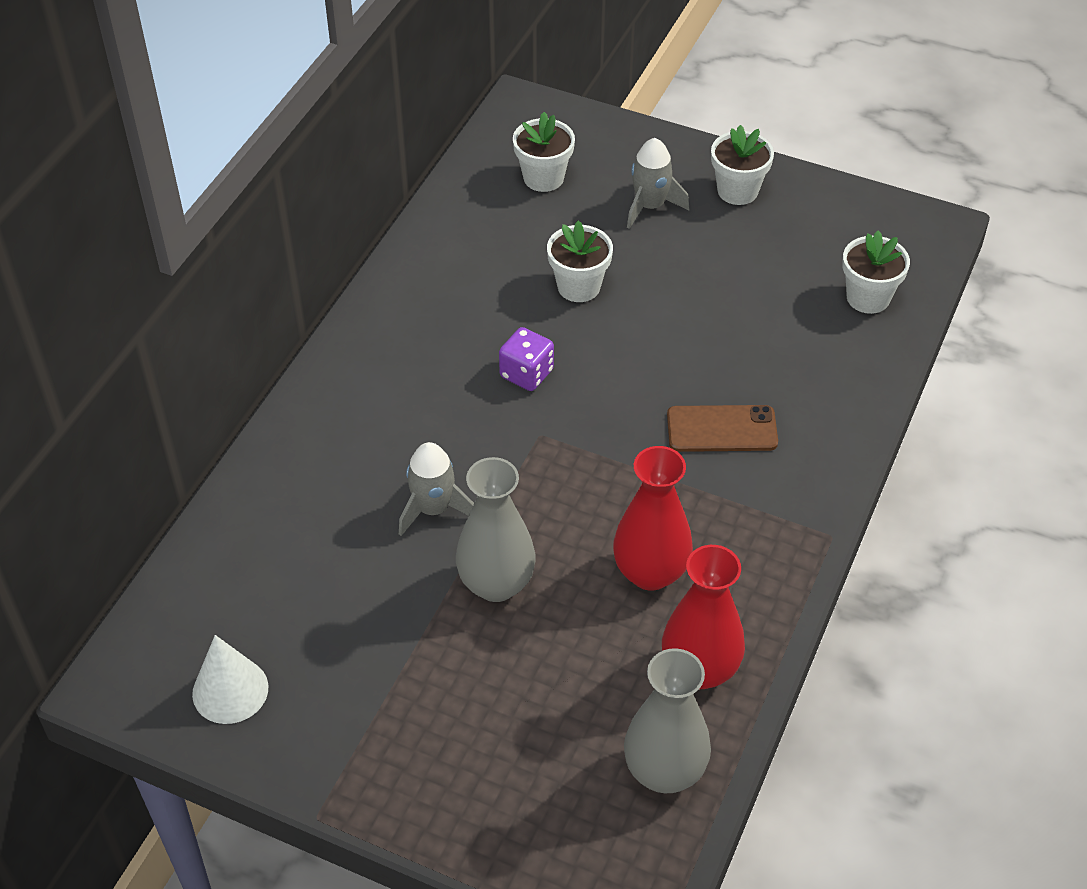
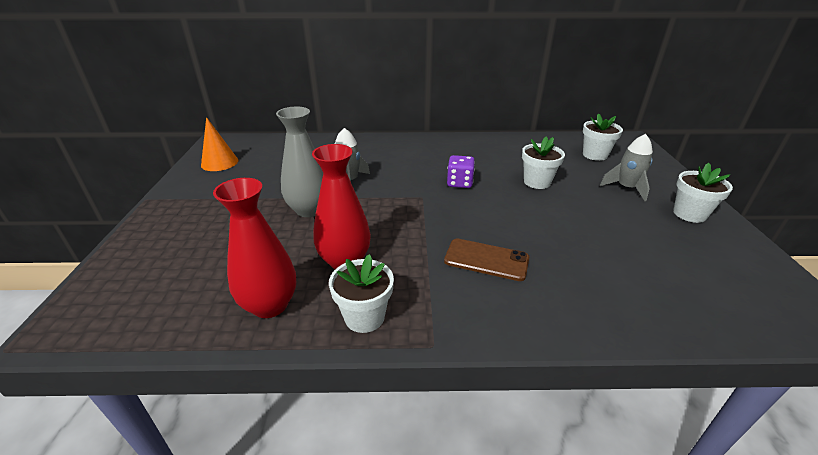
camera: 65 degrees right, 15 degrees down
white cone [192,635,268,724] -> orange cone [201,117,238,171]
grey vase [624,648,711,793] -> none
brown phone [667,405,778,452] -> brown phone turned 45 degrees counterclockwise [444,239,529,281]
white flower pot [842,230,910,314] -> white flower pot moved to [329,254,394,333]

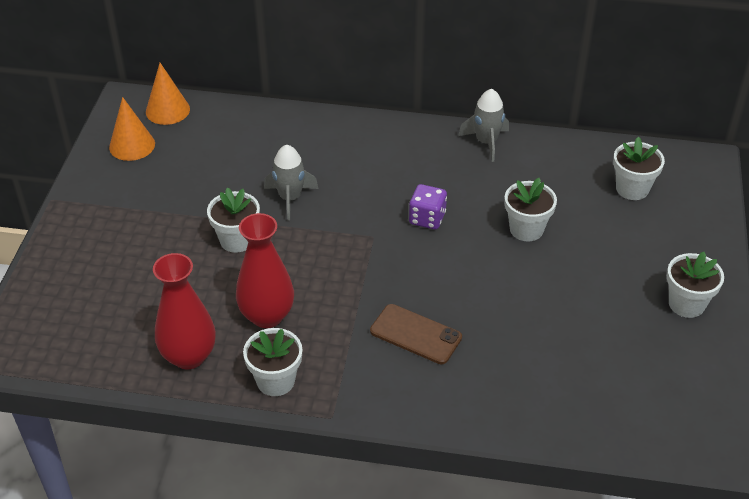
camera: 10 degrees right, 10 degrees up
grey vase [276,107,323,217] -> white flower pot [207,188,260,253]
grey rocket [600,134,653,201] -> grey rocket moved to [458,89,509,162]
none -> orange cone [146,63,190,125]

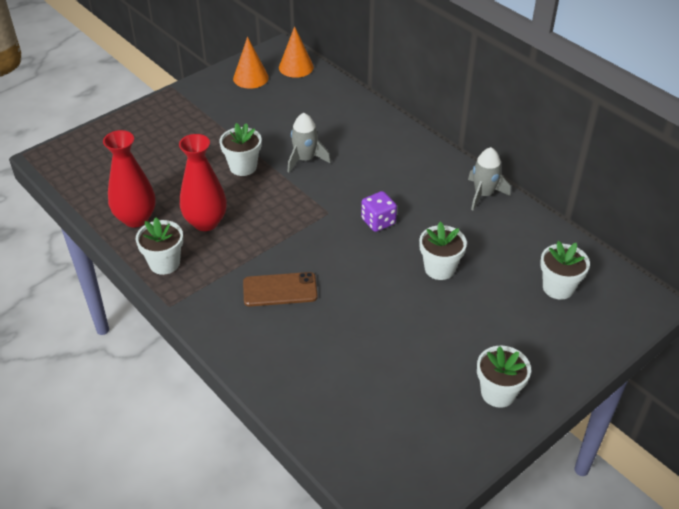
camera: 40 degrees right, 0 degrees up
brown phone [370,304,462,364] -> brown phone turned 75 degrees counterclockwise [243,272,318,306]

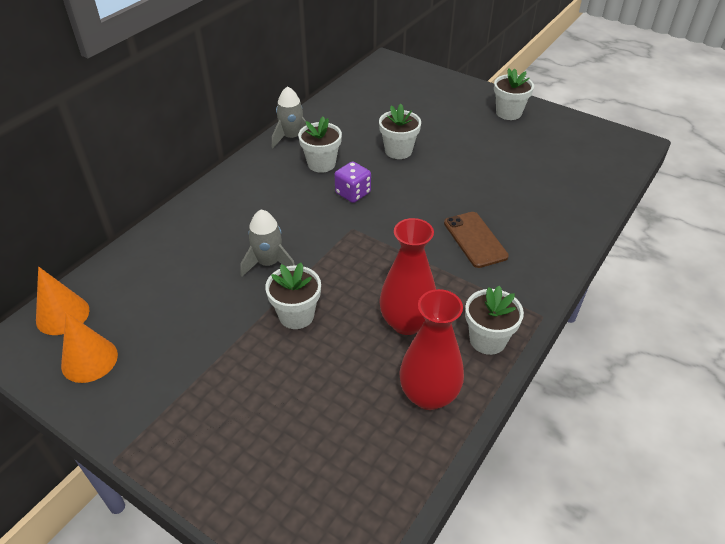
camera: 105 degrees left, 0 degrees up
white flower pot [540,241,590,300] -> white flower pot moved to [298,117,342,173]

